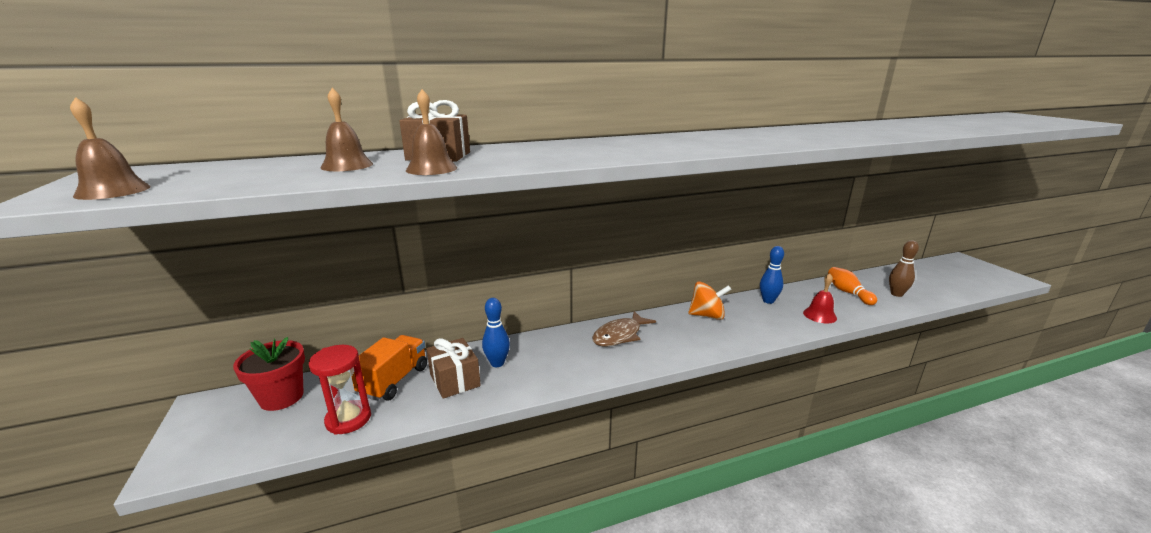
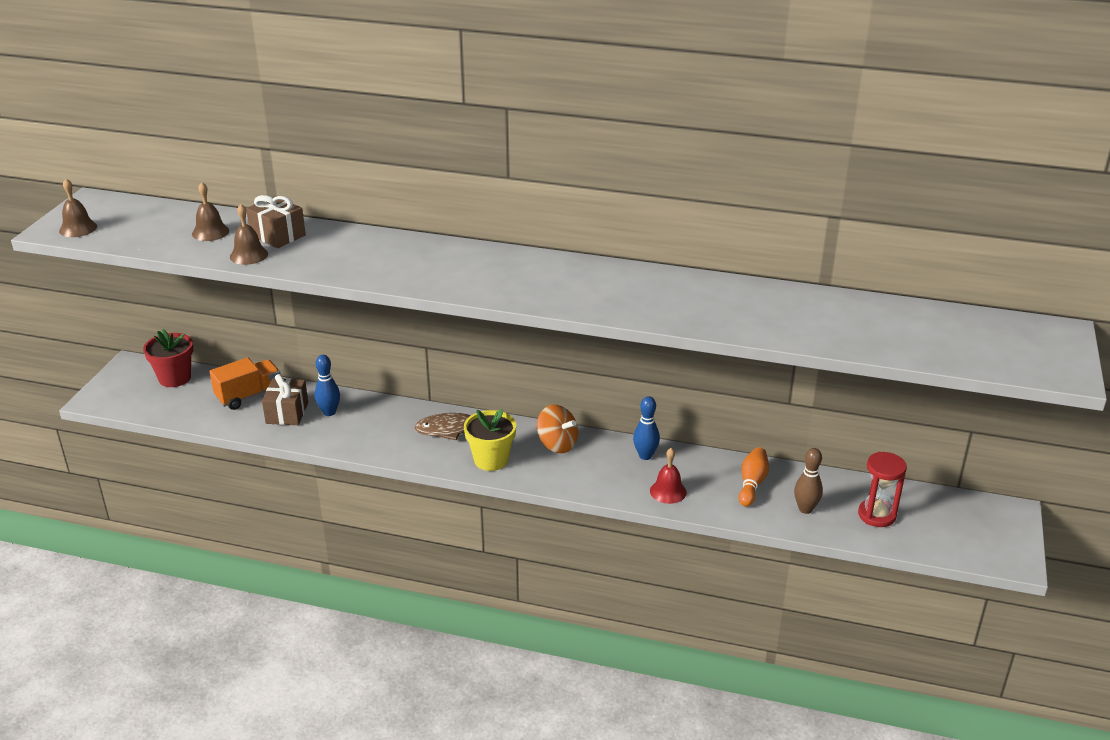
camera: 35 degrees right, 10 degrees up
red hourglass [309,345,371,435] -> red hourglass moved to [858,452,907,527]
none -> yellow flower pot [464,409,516,471]

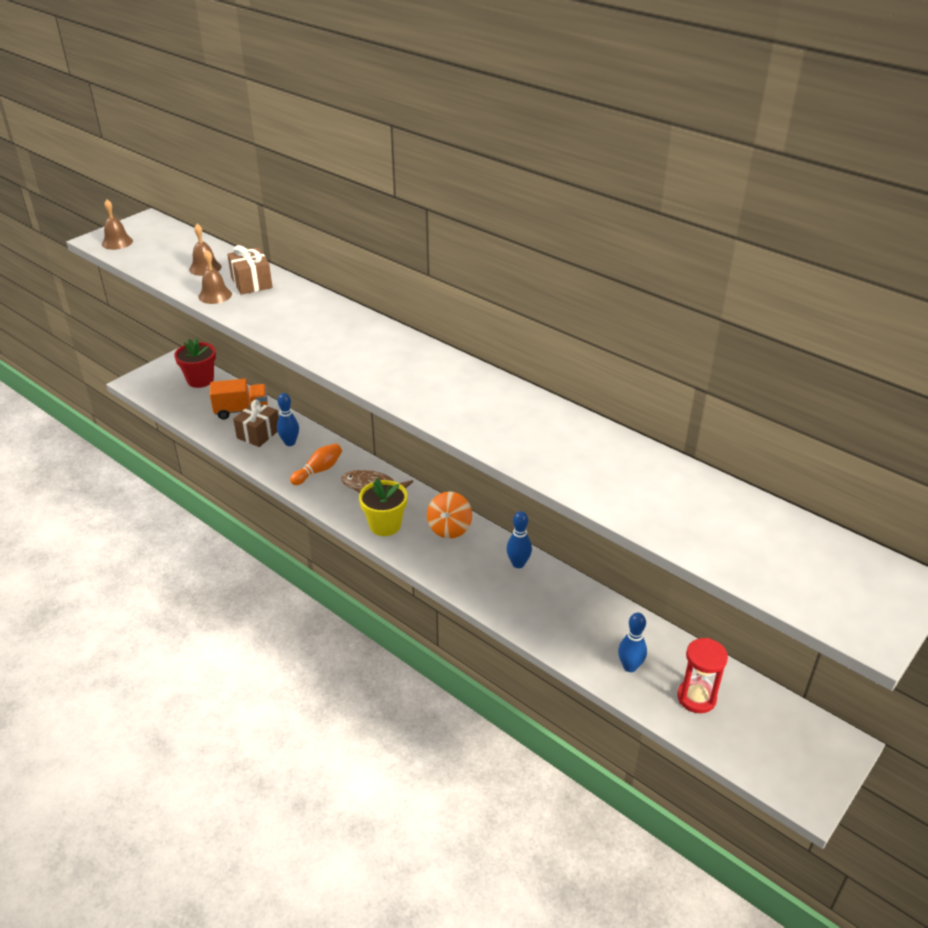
camera: 25 degrees right, 5 degrees up
orange spinning top [537,404,578,453] -> orange spinning top turned 45 degrees clockwise [427,492,472,539]
red bell [650,448,687,504] -> none
orange bowling pin [739,447,769,507] -> orange bowling pin moved to [290,443,342,485]
brown bowling pin [794,448,823,514] -> blue bowling pin [618,613,647,672]

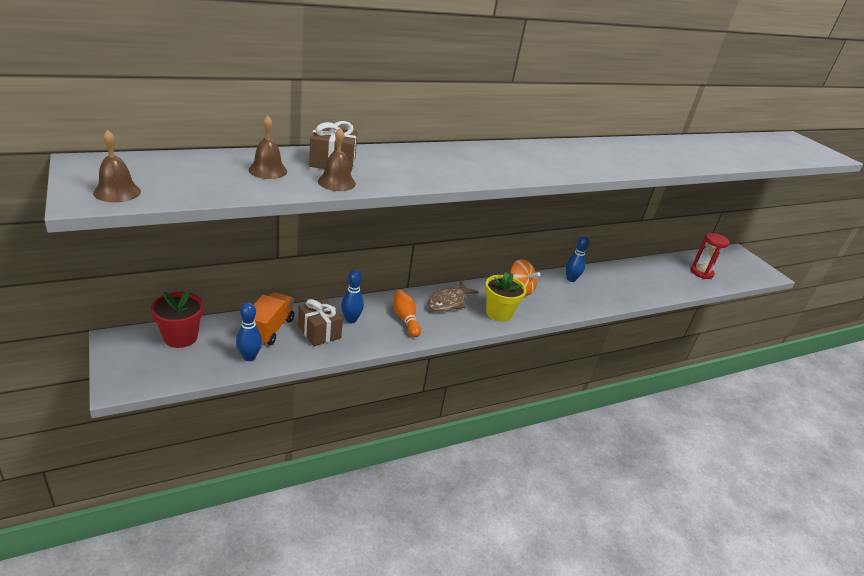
camera: 70 degrees left, 5 degrees down
blue bowling pin [618,613,647,672] -> blue bowling pin moved to [236,303,262,361]

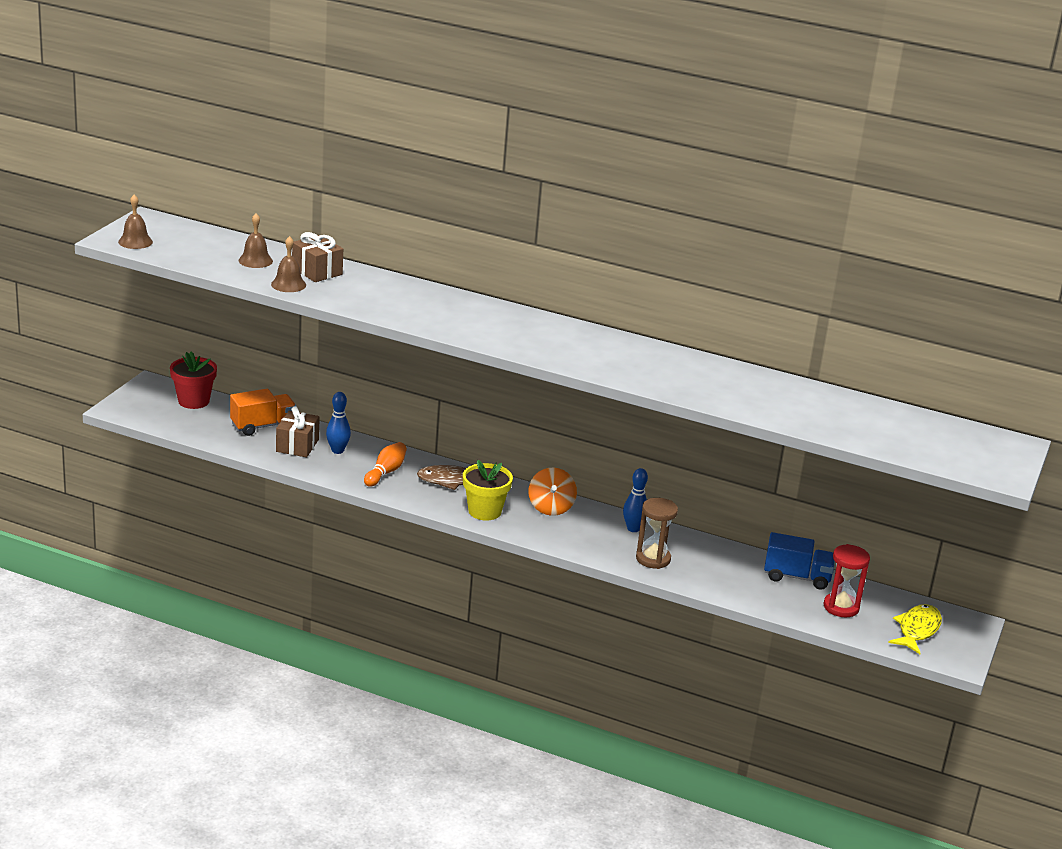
camera: 50 degrees right, 5 degrees down
blue bowling pin [236,303,262,361] -> none
none -> brown hourglass [636,498,678,569]
none -> blue truck [764,532,835,590]
none -> yellow fish [888,604,942,654]

